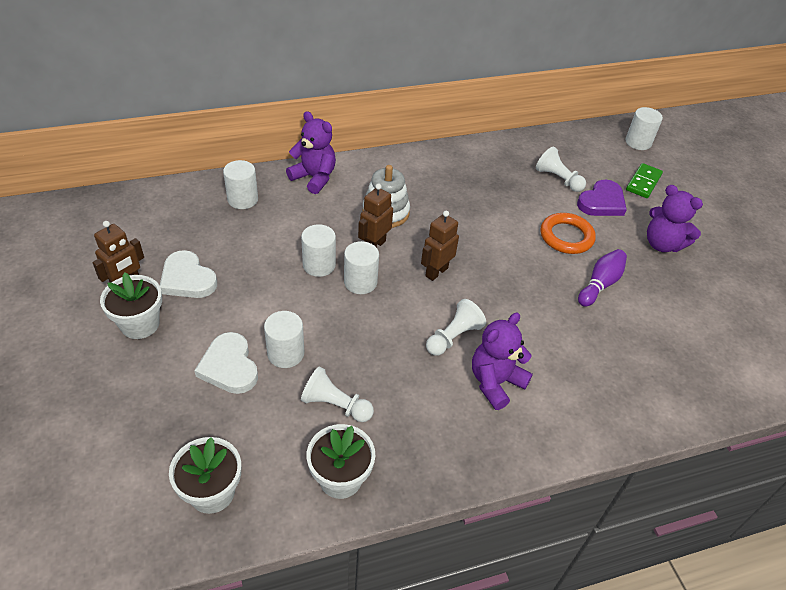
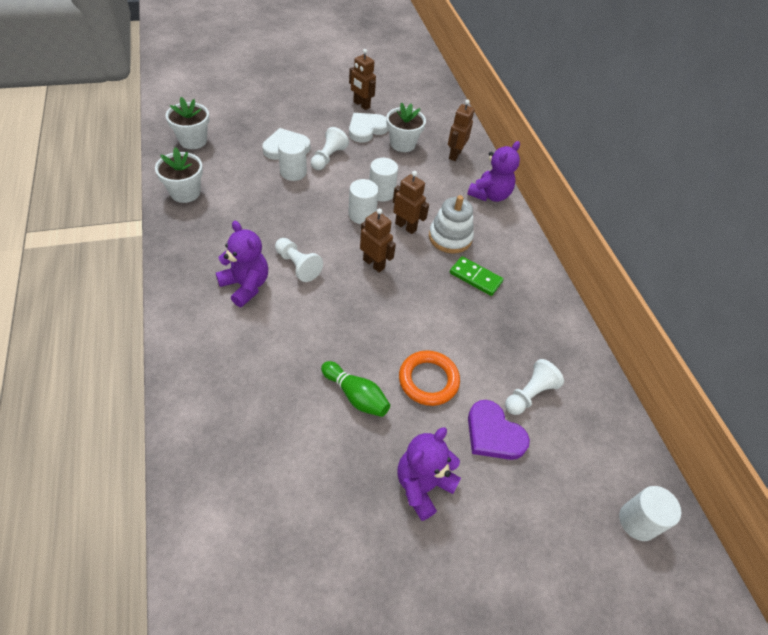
camera: 90 degrees right, 5 degrees up
white flower pot [100,273,162,339] -> white flower pot moved to [386,102,426,152]
white cylinder [223,160,258,209] -> brown robot [448,99,475,161]
white pawn [301,366,374,422] -> white pawn moved to [311,127,349,170]
purple bowling pin [578,249,627,307] -> green bowling pin [321,361,390,417]
green domino [626,163,663,198] -> green domino moved to [450,256,503,296]

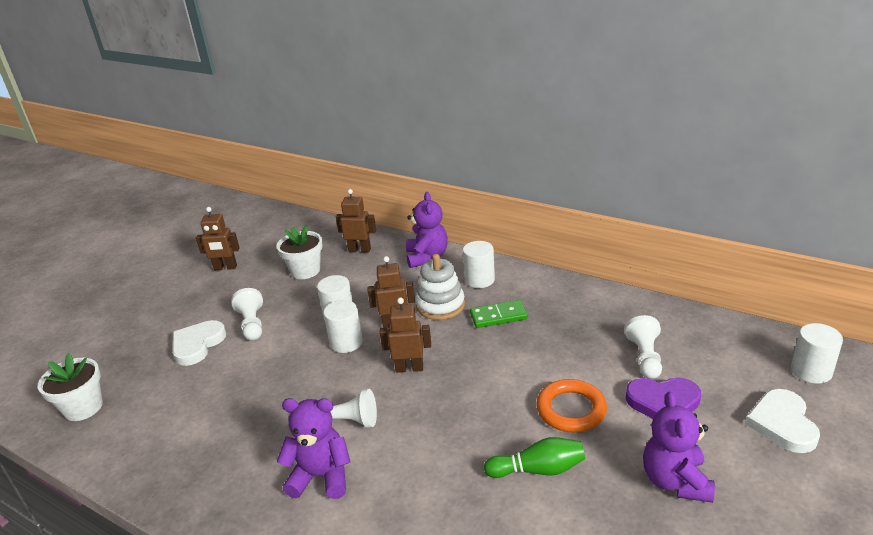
camera: 35 degrees left, 20 degrees down
white flower pot [155,147,203,203] -> none
white cylinder [278,137,307,181] -> white cylinder moved to [463,241,495,288]
white heart [349,113,389,142] -> white heart moved to [745,389,820,453]
brown robot [448,99,475,161] -> brown robot turned 120 degrees clockwise [336,189,376,253]

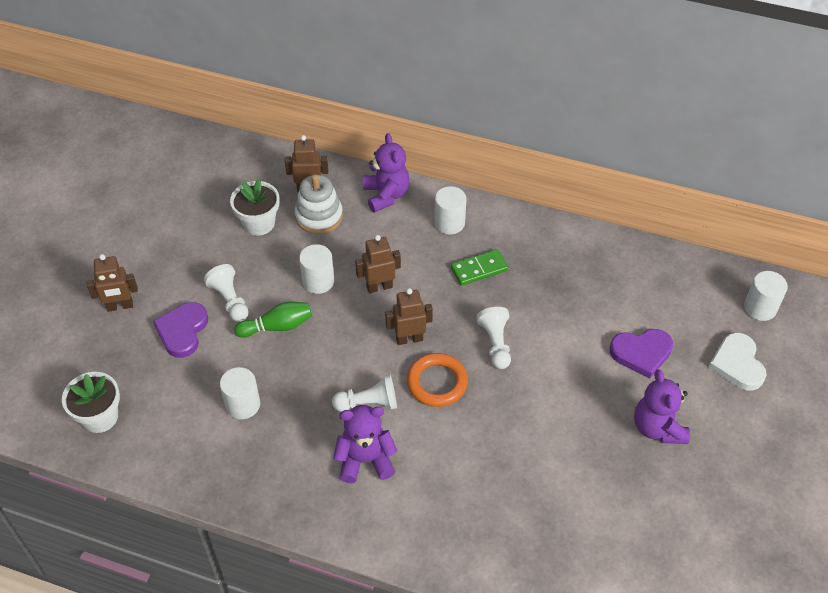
camera: 15 degrees left, 20 degrees up
white heart [172,320,226,366] -> purple heart [153,302,208,358]
brown robot [196,207,240,270] -> brown robot moved to [87,254,138,312]
white cylinder [323,300,363,353] -> white cylinder moved to [220,367,260,419]
white stacking toy [415,254,465,320] -> white stacking toy moved to [295,175,343,234]
green bowling pin [484,437,585,478] -> green bowling pin moved to [234,302,312,338]
orange ring [536,379,607,432] -> orange ring moved to [407,353,468,407]
white pawn [624,315,662,379] -> white pawn moved to [476,307,511,369]

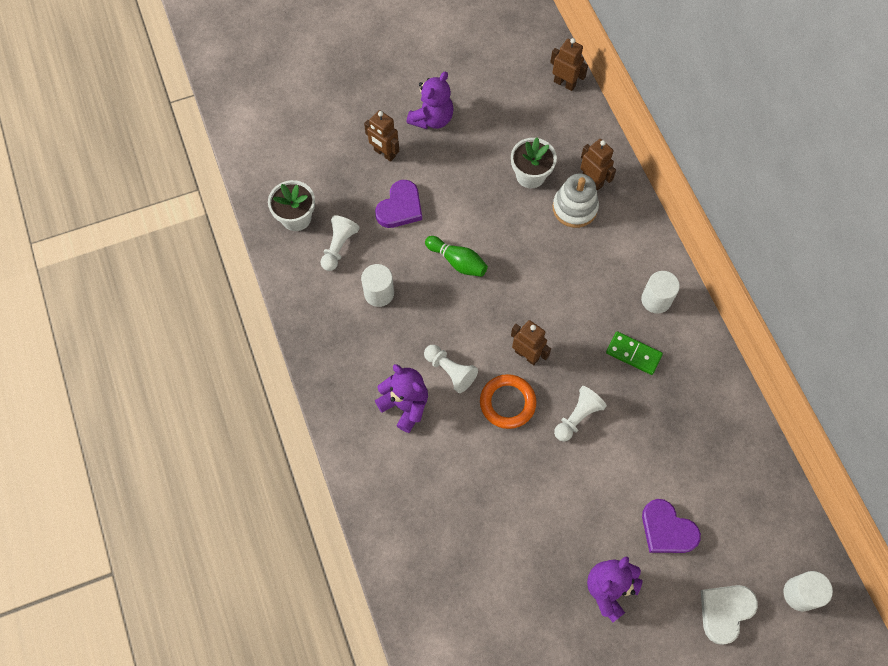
camera: 50 degrees right, 15 degrees up
purple heart [153,302,208,358] -> purple heart turned 150 degrees clockwise [375,180,422,228]
white pawn [204,264,249,322] -> white pawn moved to [320,215,360,271]
white cylinder [299,244,334,294] -> none
brown robot [355,235,401,293] -> brown robot moved to [550,38,588,91]
purple teddy bear [363,133,410,213] -> purple teddy bear moved to [407,72,454,129]

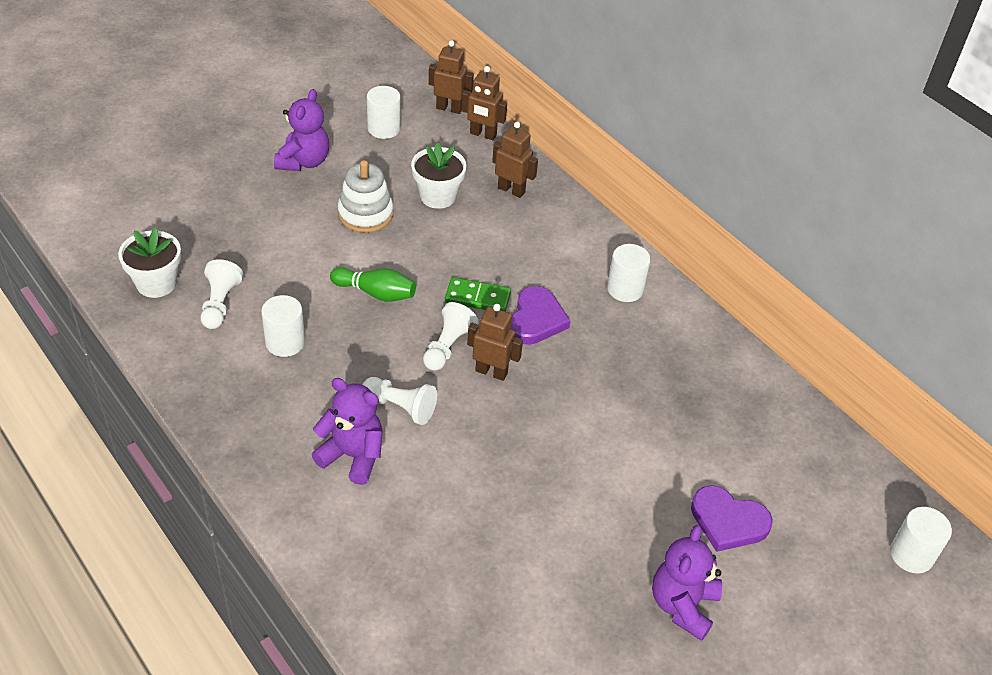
camera: 20 degrees left, 20 degrees down
brown robot [364,110,399,162] -> brown robot moved to [462,66,507,140]
purple heart [375,180,422,228] -> purple heart moved to [511,286,570,345]
orange ring [480,374,537,429] -> none
white stacking toy [553,173,599,228] -> white stacking toy moved to [338,160,393,233]
white pawn [554,386,607,441] -> white pawn moved to [423,302,479,371]
green domino [606,331,663,375] -> green domino moved to [445,277,511,312]
white heart [701,585,758,645] -> none
none -> white cylinder [367,86,401,139]

